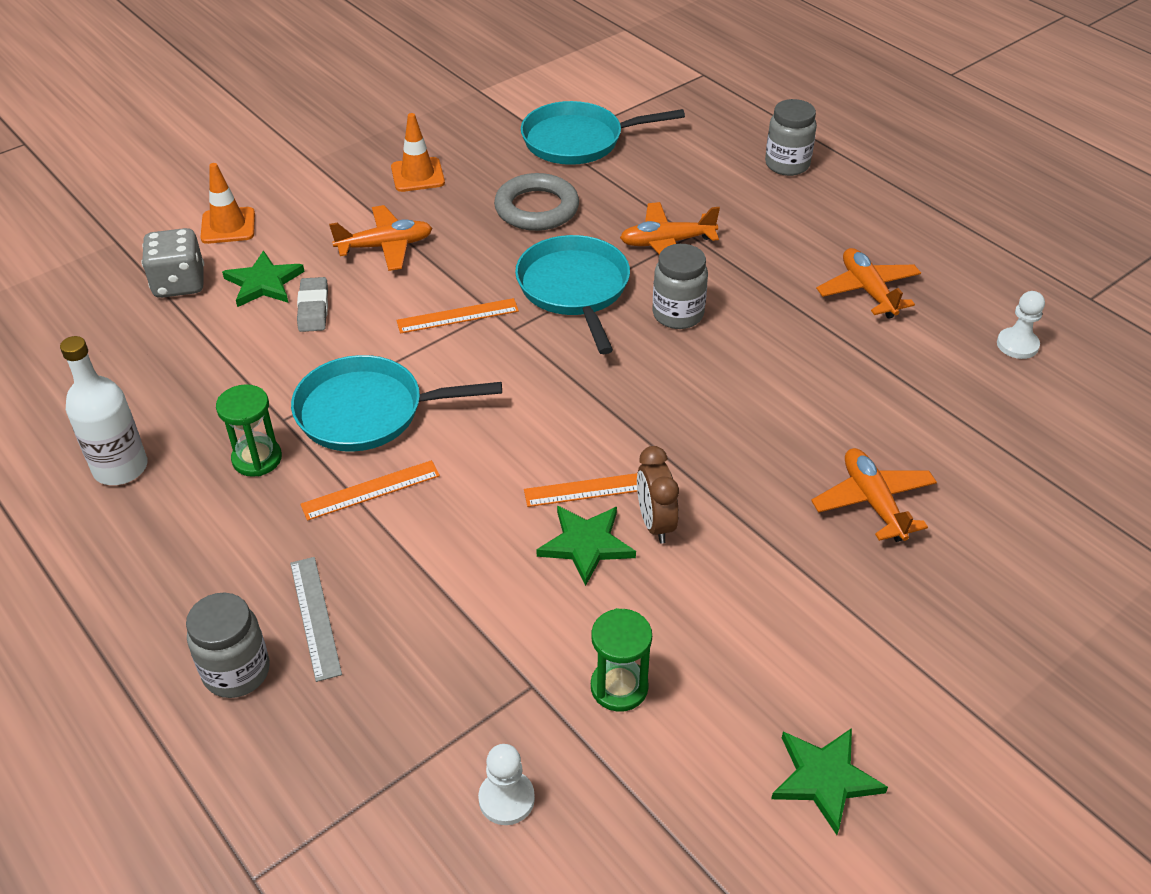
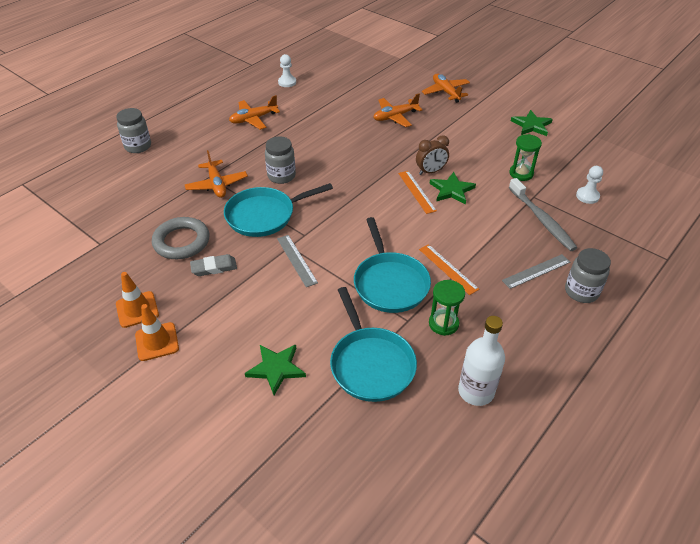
camera: 100 degrees left, 0 degrees up
grey dice [141,228,204,298] -> none
orange traffic cone [200,163,255,244] -> orange traffic cone moved to [135,304,179,361]
grey eraser [297,277,328,332] -> grey eraser moved to [190,254,237,276]
orange plane [329,205,432,271] -> orange plane moved to [422,74,470,103]
orange ruler [396,298,519,334] -> grey ruler [277,235,318,287]
turquoise pan [521,101,685,165] -> turquoise pan moved to [330,287,417,402]
none -> grey toothbrush [509,178,577,251]

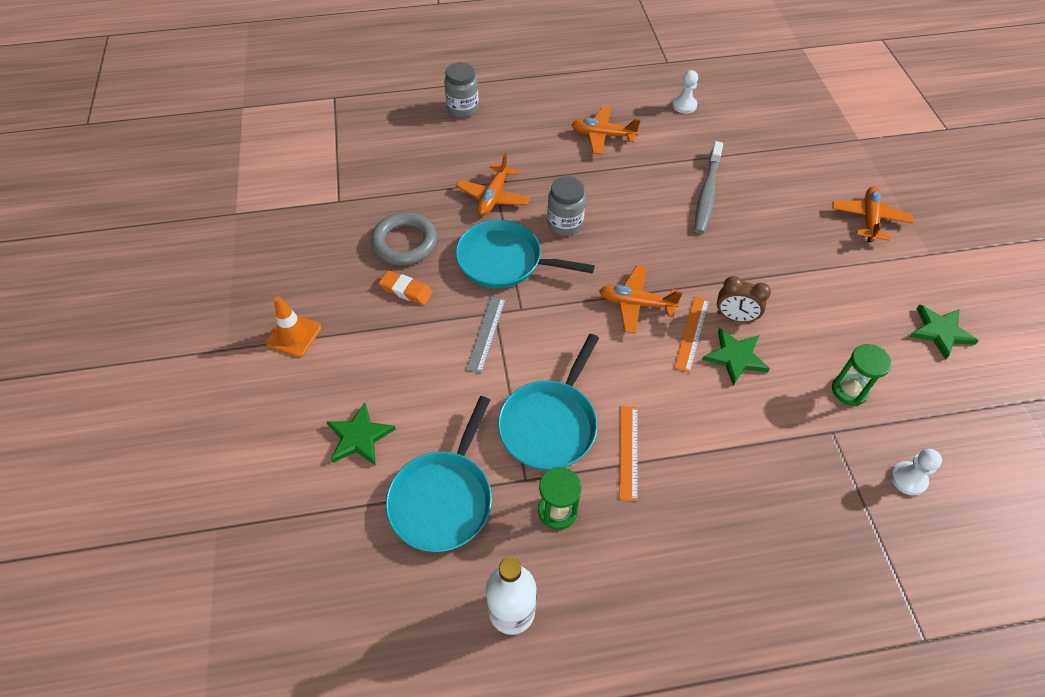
camera: 40 degrees right, 10 degrees up
orange traffic cone [116,272,159,328] -> none
grey eraser [190,254,237,276] -> orange eraser [379,270,433,305]
orange plane [373,93,422,127] -> orange plane moved to [599,265,683,333]
grey ruler [502,254,570,289] -> none
grey toothbrush [509,178,577,251] -> grey toothbrush moved to [694,141,723,234]
grey jar [565,248,611,303] -> none

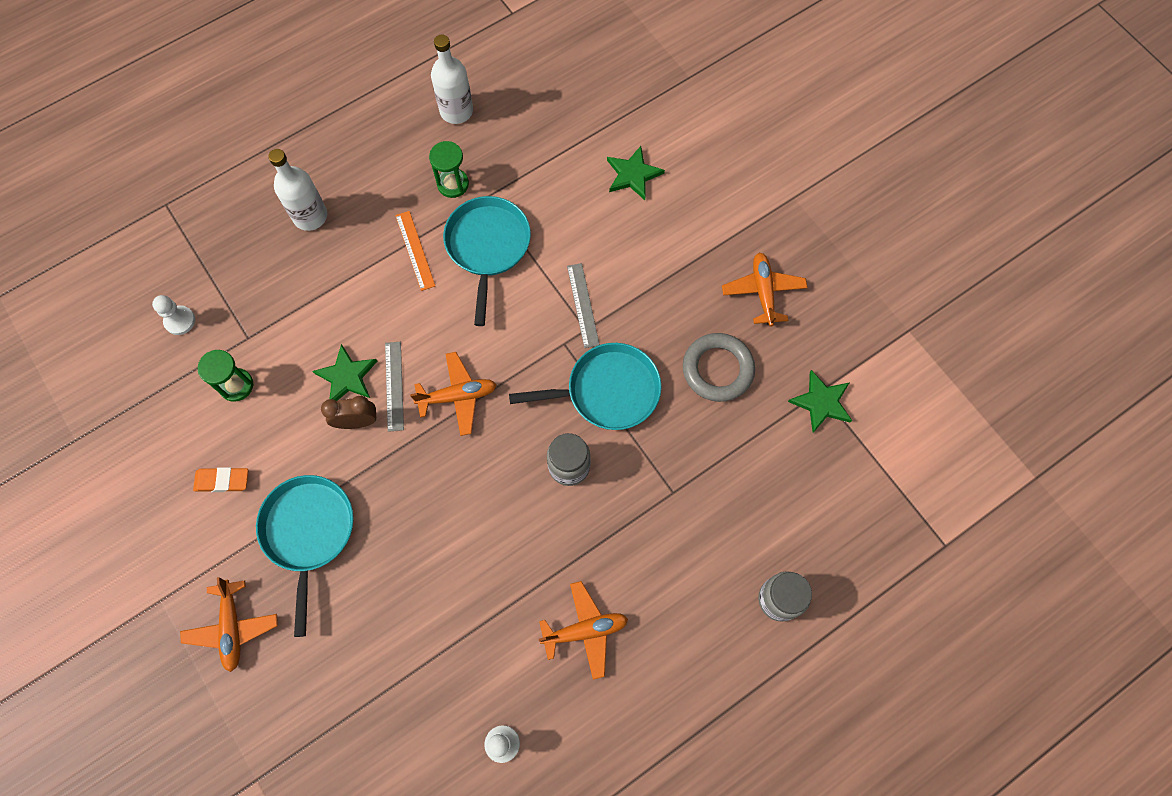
camera: 155 degrees right, 15 degrees up
orange traffic cone [266,296,321,357] -> none
orange eraser [379,270,433,305] -> orange eraser moved to [193,467,248,492]
turquoise pan [386,396,492,552] -> turquoise pan moved to [256,475,354,637]
orange plane [456,153,530,216] -> orange plane moved to [722,253,808,327]
orange ruler [674,296,709,373] -> grey ruler [385,342,404,432]
grey toothbrush [694,141,723,234] -> none
green star [909,304,979,360] -> green star moved to [788,370,852,433]
none -> white bottle [268,149,327,231]

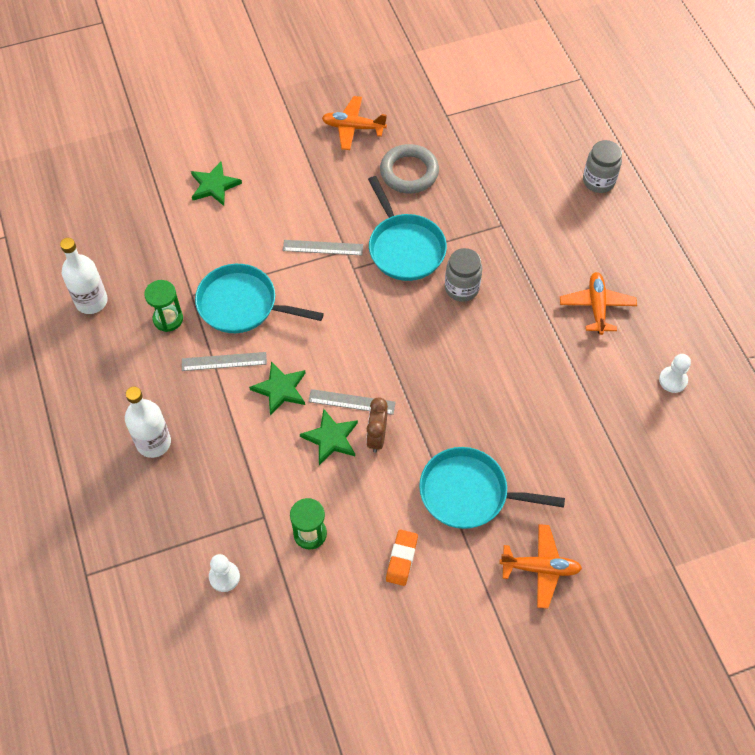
camera: 75 degrees left, 10 degrees down
orange ruler [395,211,435,291] -> grey ruler [182,352,267,371]
orange plane [410,352,496,436] -> none
turquoise pan [509,343,661,430] -> turquoise pan turned 150 degrees clockwise [368,176,447,281]
green star [788,370,852,433] -> green star moved to [249,361,306,416]

